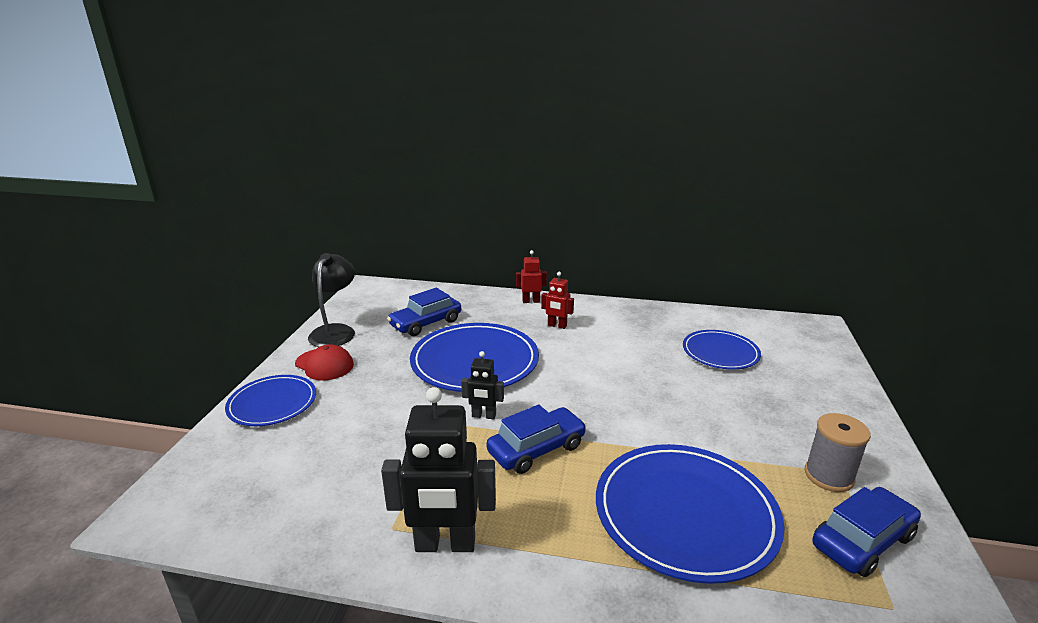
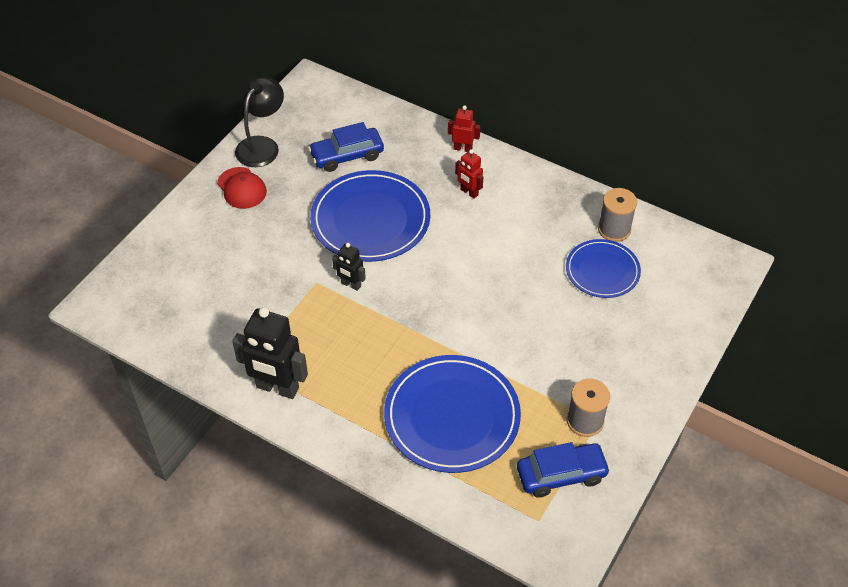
camera: 20 degrees right, 25 degrees up
blue plate [225,375,316,426] -> none
blue car [486,404,586,474] -> none
none -> grey spool [598,188,637,242]

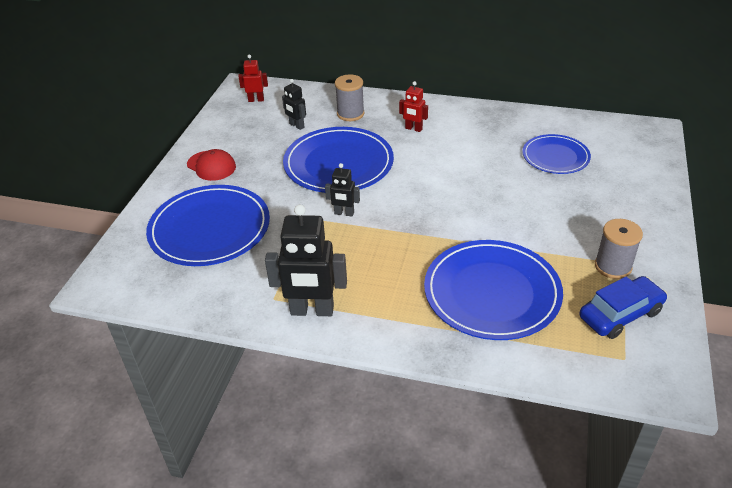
camera: 15 degrees left, 10 degrees down
black lamp [235,78,284,167] -> none
blue car [308,122,384,172] -> black robot [282,79,306,130]
red robot [448,105,480,152] -> red robot moved to [238,55,268,102]
grey spool [598,188,637,242] -> grey spool moved to [335,74,365,121]
none -> blue plate [146,185,270,266]

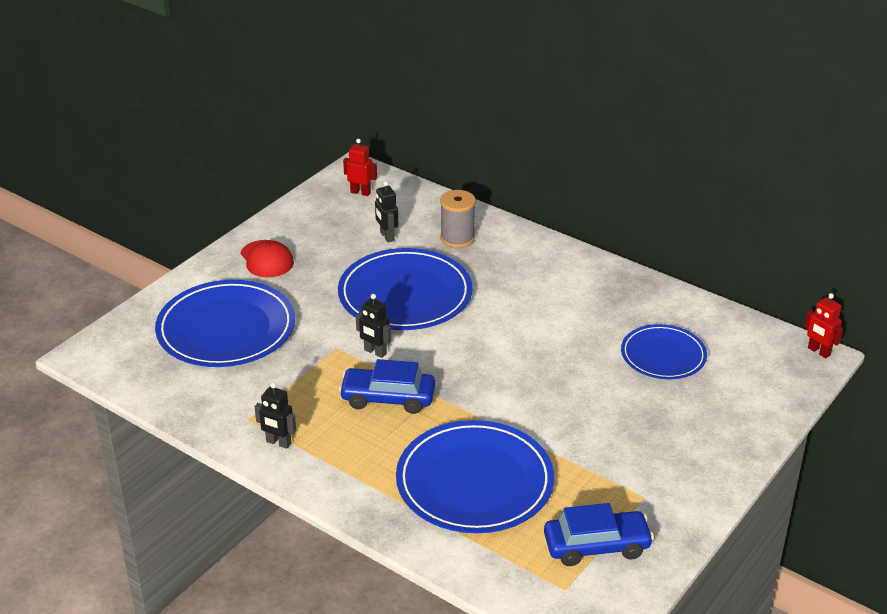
camera: 20 degrees right, 5 degrees down
black robot [265,205,347,316] -> black robot [255,383,296,449], size x0.52
red robot [399,81,428,132] -> red robot moved to [804,293,843,358]
grey spool [595,219,643,279] -> none
none -> blue car [339,359,435,414]

